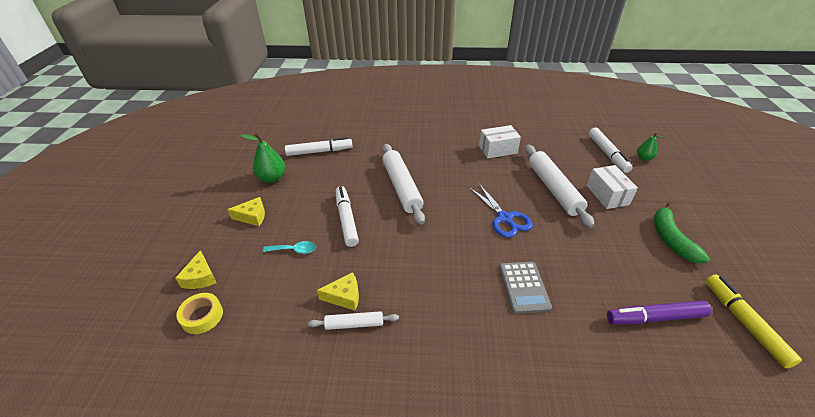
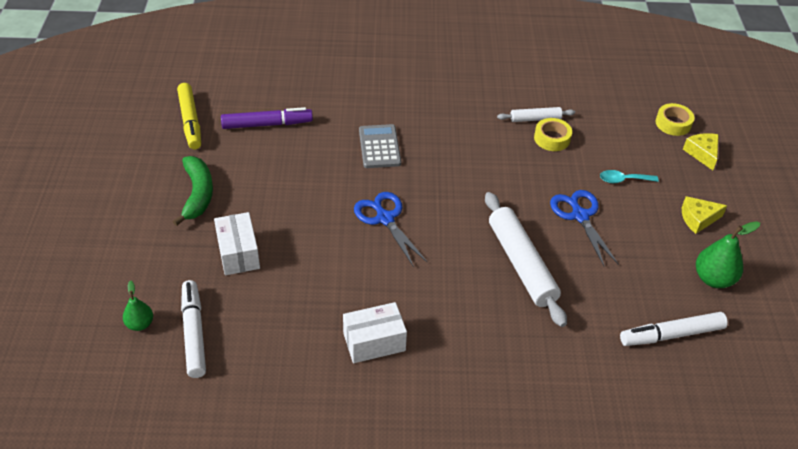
camera: 175 degrees right, 5 degrees up
yellow cheese [317,272,359,311] -> yellow tape [534,118,572,151]
white marker [336,186,359,247] -> blue scissors [550,190,618,266]
white rolling pin [525,145,595,228] -> none

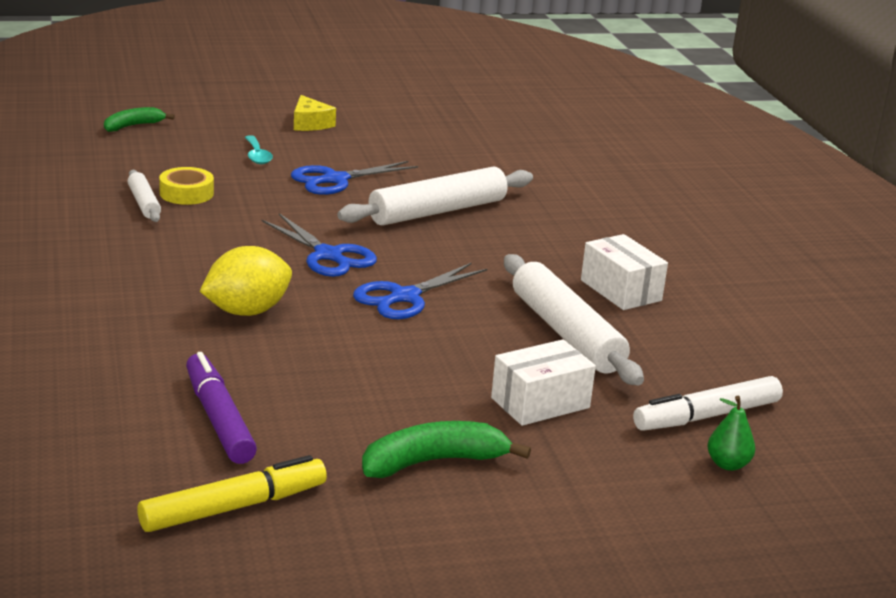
camera: 105 degrees left, 20 degrees down
grey calculator [359,124,401,168] -> yellow lemon [200,246,292,316]
white marker [620,312,728,346] -> none
yellow tape [656,103,694,136] -> green banana [104,107,175,132]
yellow cheese [683,133,719,170] -> none
green pear [696,221,760,288] -> none
none -> blue scissors [261,213,377,277]
none -> white rolling pin [504,254,644,386]

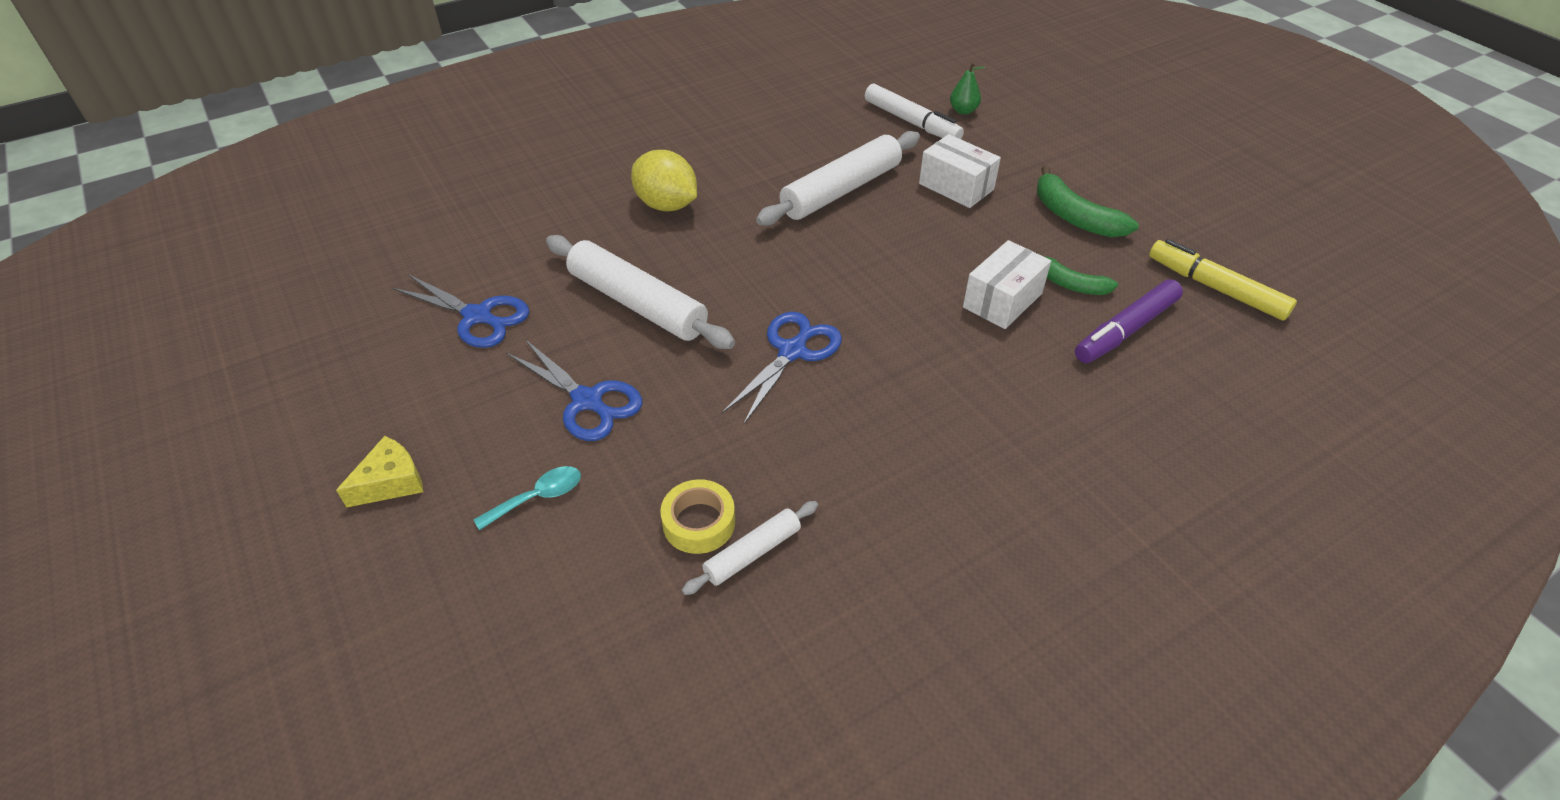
camera: 105 degrees left, 20 degrees up
green banana [104,107,175,132] -> green banana moved to [1035,250,1118,295]
yellow lemon [200,246,292,316] -> yellow lemon moved to [631,150,697,211]
blue scissors [353,263,487,319] -> blue scissors moved to [392,274,530,348]
white box [581,234,668,310] -> white box moved to [963,240,1051,329]

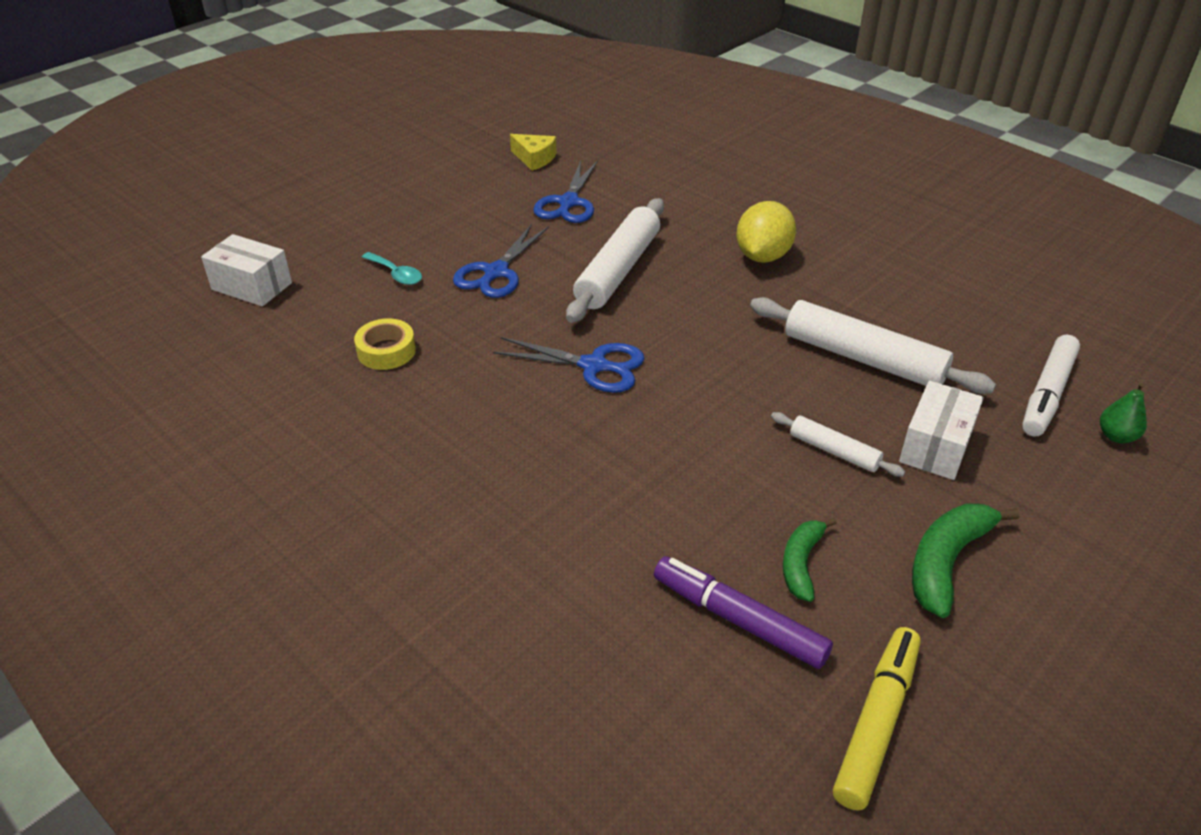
camera: 75 degrees right, 5 degrees down
yellow cheese [336,436,423,508] -> yellow cheese moved to [510,134,557,171]
white rolling pin [682,501,818,595] -> white rolling pin moved to [771,412,905,477]
white box [963,240,1051,329] -> white box moved to [201,234,292,306]

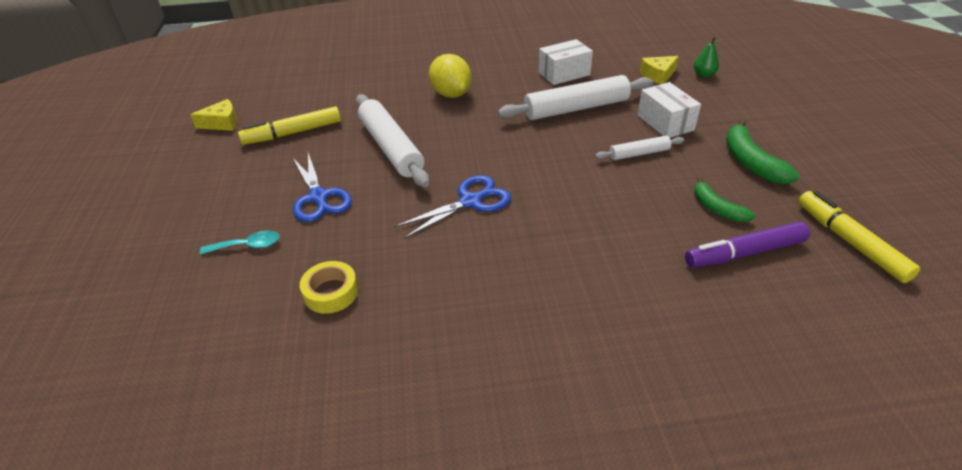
camera: 50 degrees left, 0 degrees up
white box [201,234,292,306] -> white box moved to [538,39,593,85]
blue scissors [533,161,598,223] -> yellow marker [238,106,341,145]
white marker [1022,335,1080,437] -> yellow cheese [640,56,679,84]

